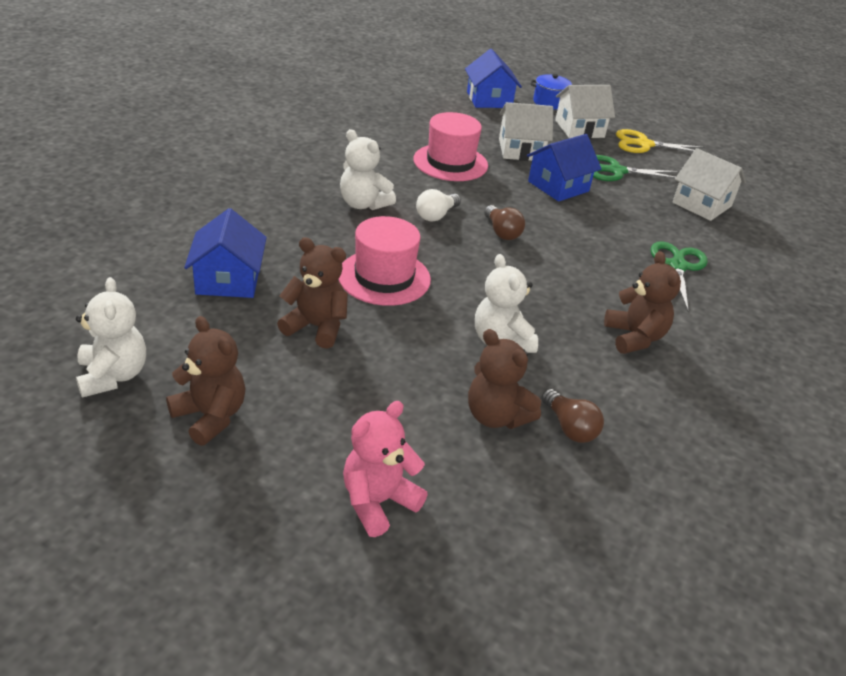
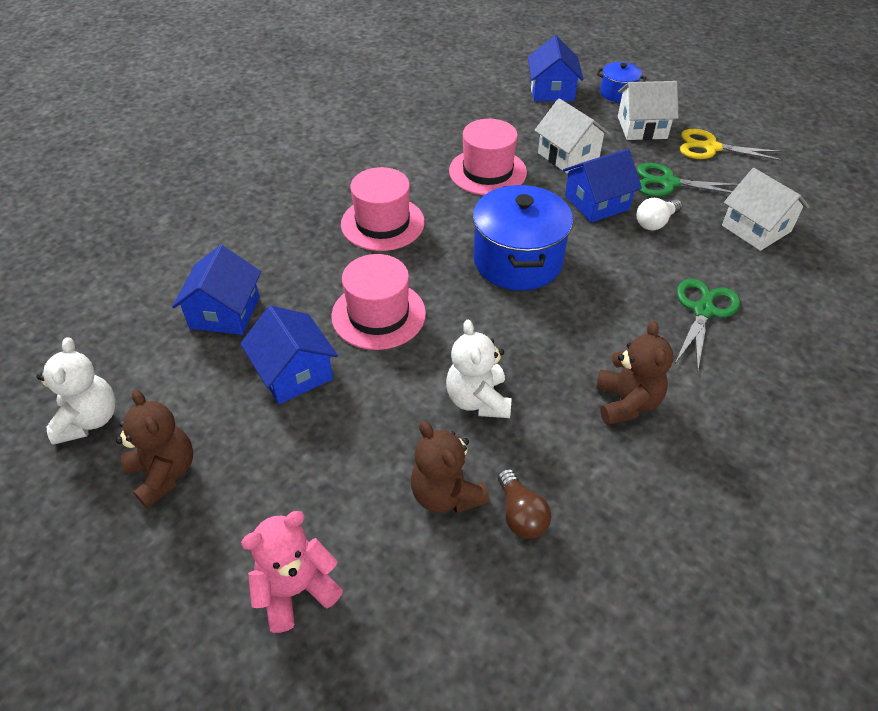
camera: 15 degrees right, 10 degrees up
brown teddy bear [277,237,348,349] -> blue house [240,305,338,404]
white teddy bear [340,129,396,210] -> pink hat [341,167,425,251]
white light bulb [416,189,461,221] -> white light bulb moved to [637,198,682,230]
brown light bulb [484,205,525,240] -> blue pot [473,185,573,291]
white house [499,102,553,161] -> white house turned 45 degrees clockwise [534,98,610,173]

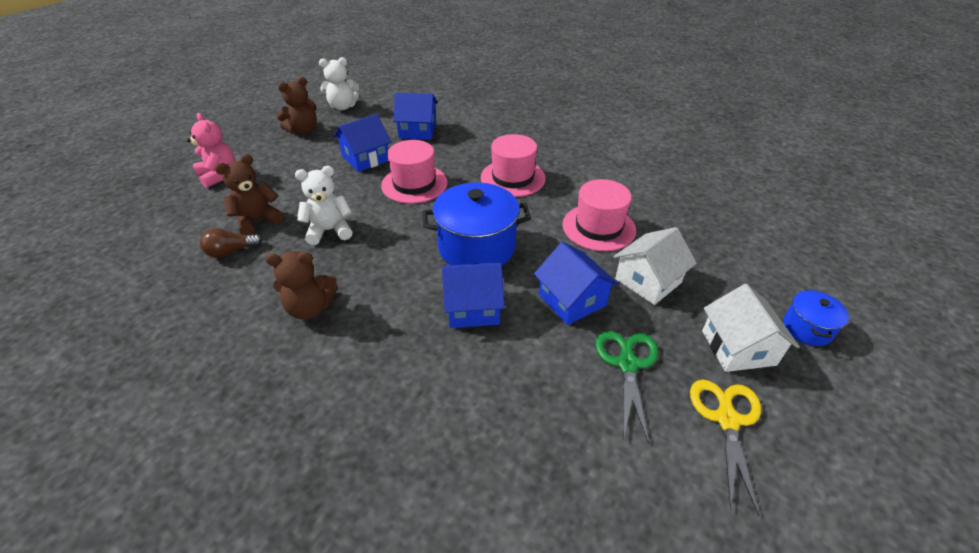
camera: 85 degrees right, 5 degrees down
blue house [528,36,584,101] -> blue house moved to [442,262,505,328]
white light bulb [637,198,682,230] -> none
green scissors [674,279,740,373] -> none
white house [722,168,810,251] -> none

